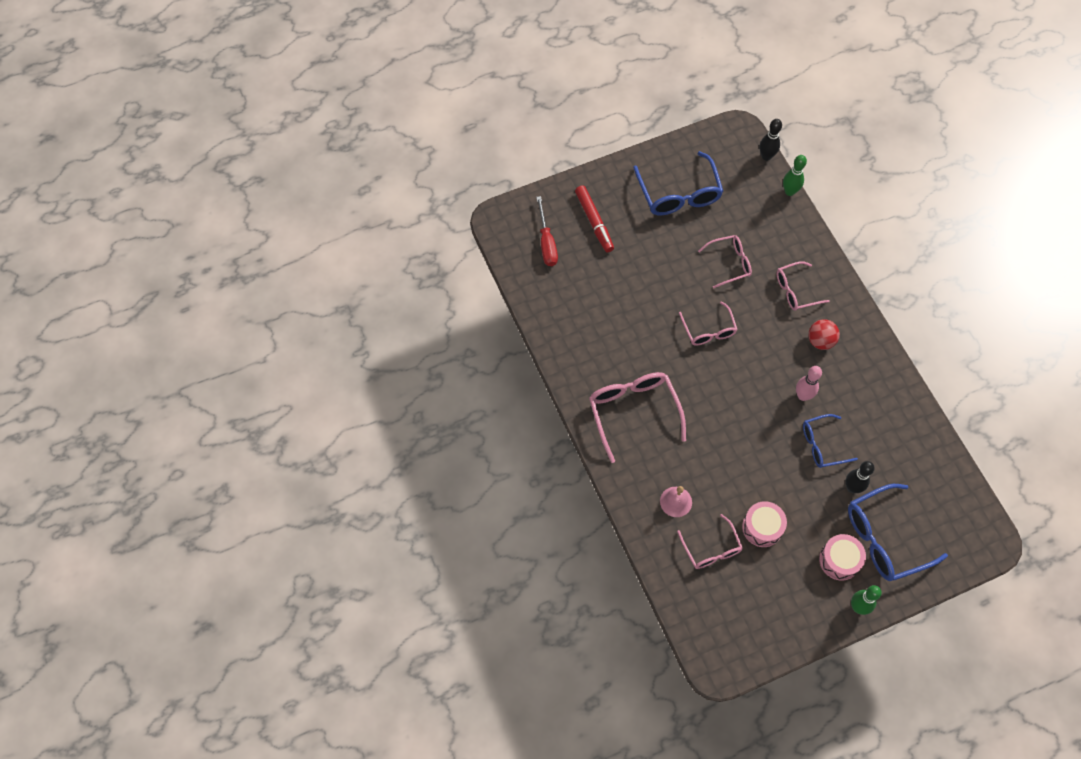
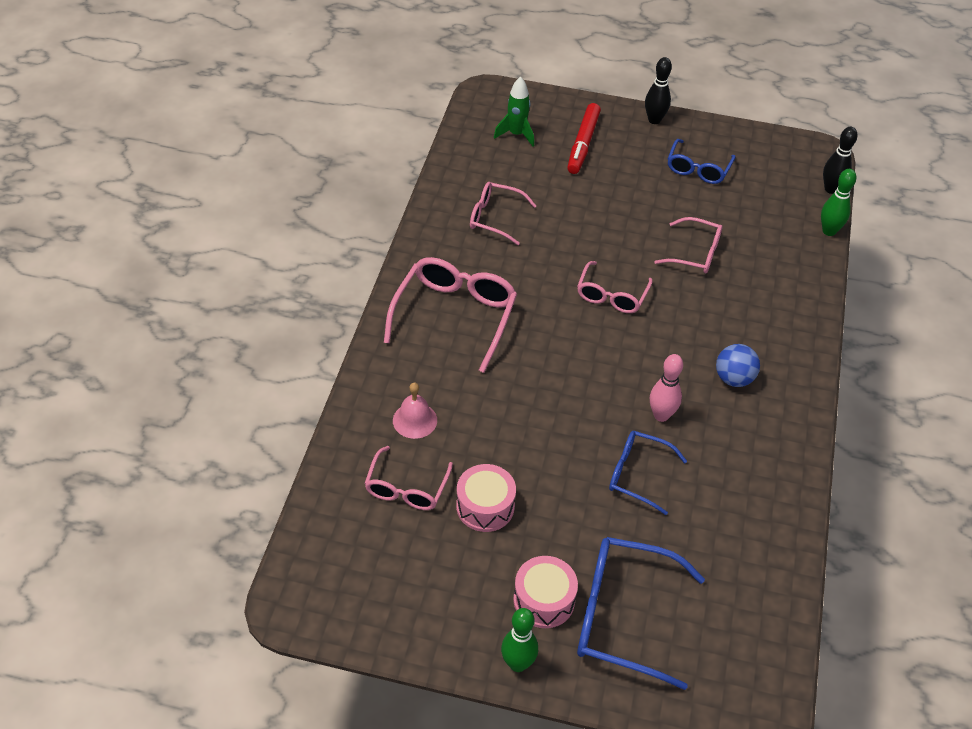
camera: 35 degrees right, 15 degrees down
red screwdriver [536,196,558,266] -> green rocket [494,76,534,147]
blue glasses [633,151,723,215] -> blue glasses [668,139,736,184], size x0.61
pink glasses [777,261,830,311] -> pink glasses moved to [470,182,536,245]
red ball [808,319,840,350] -> blue ball [716,344,760,387]
black bowling pin [845,461,875,493] -> black bowling pin moved to [645,57,672,124]

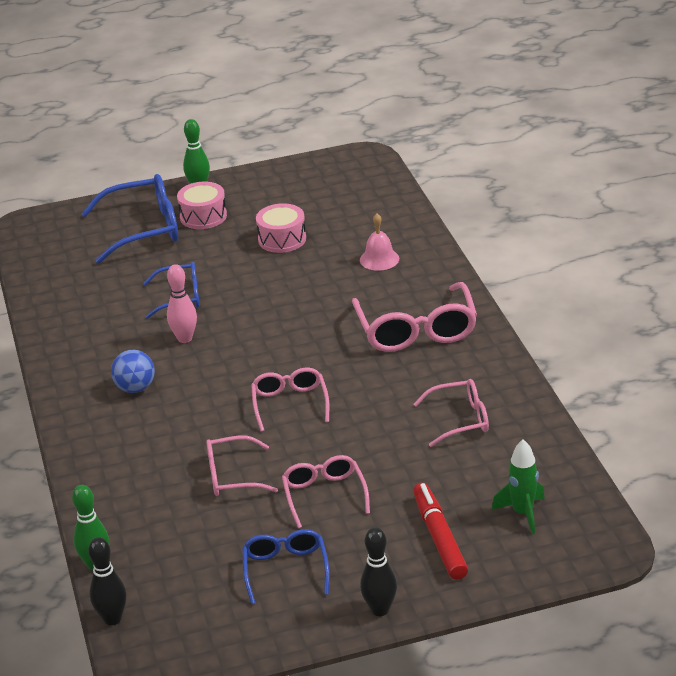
camera: 155 degrees right, 15 degrees down
pink glasses [364,446,453,510] -> pink glasses moved to [282,455,370,528]

